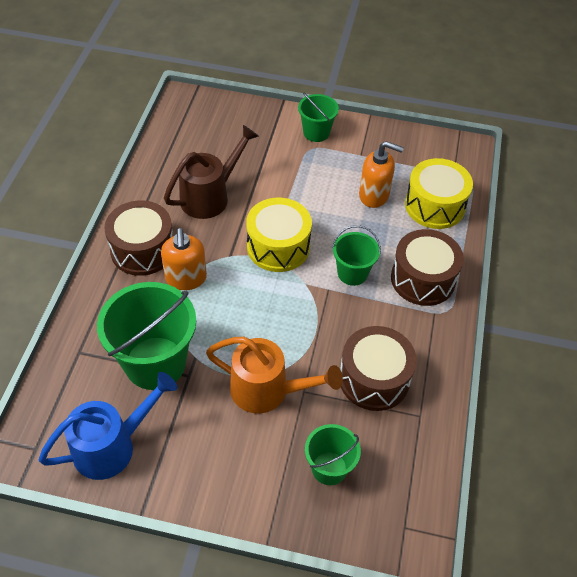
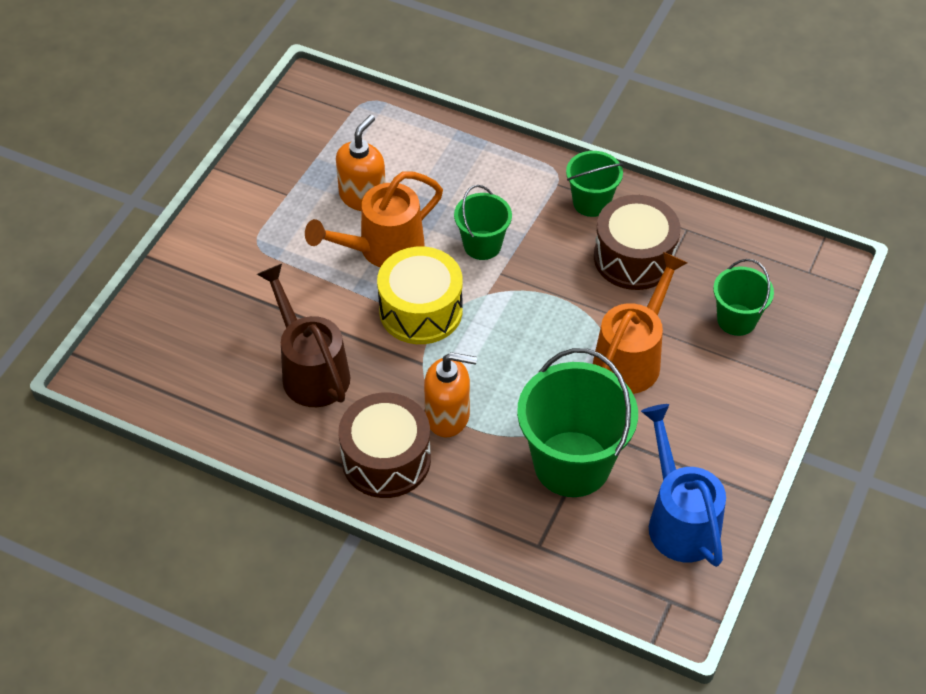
camera: 75 degrees left, 0 degrees up
green bucket [298,92,339,142] -> green bucket moved to [566,151,623,217]
brown drum [391,229,464,306] -> none
yellow drum [405,158,473,229] -> none
none -> orange watering can [305,172,443,268]

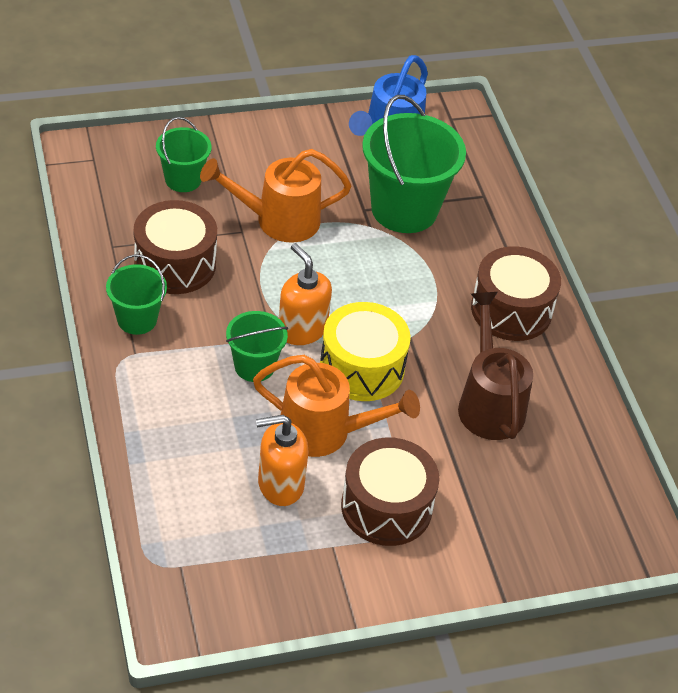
camera: 135 degrees left, 5 degrees down
brown watering can [257,264,350,407] -> brown watering can turned 150 degrees clockwise [458,292,533,440]
orange soap dispenser [424,352,477,437] -> orange soap dispenser moved to [279,243,332,345]
none -> brown drum [341,437,440,546]

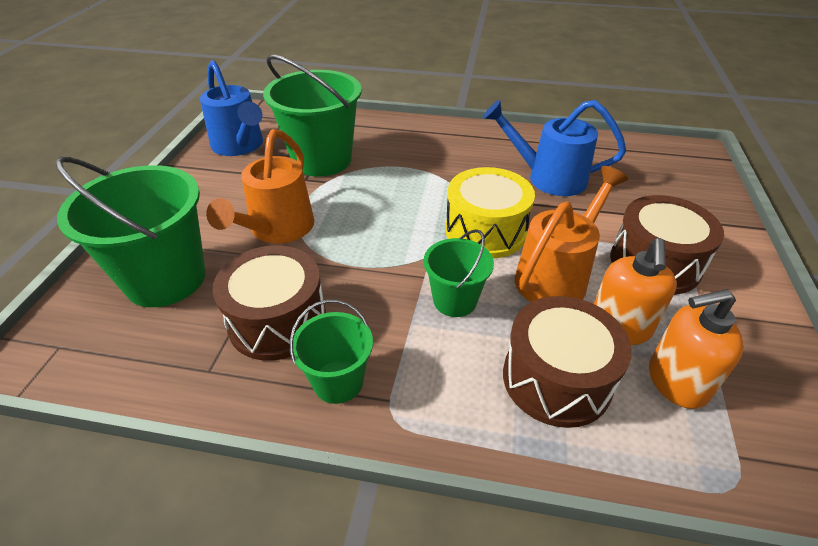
camera: 60 degrees left, 5 degrees down
green bucket [156,117,212,192] -> green bucket [55,157,206,307], size x1.84
orange soap dispenser [279,243,332,345] -> orange soap dispenser moved to [649,289,744,409]
brown watering can [458,292,533,440] -> blue watering can [483,100,626,196]
brown drum [471,246,561,341] -> brown drum moved to [503,296,632,428]

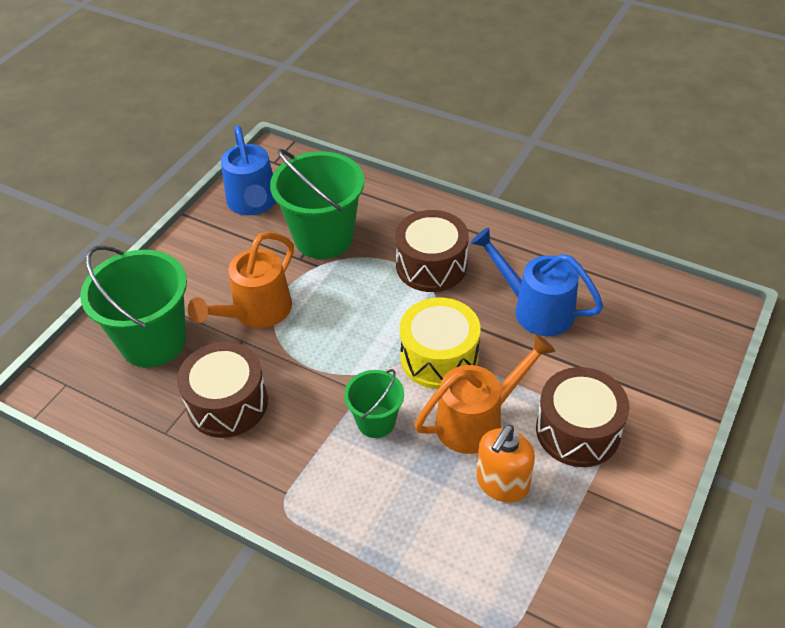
camera: 20 degrees right, 5 degrees up
green bucket [290,300,373,404] -> none
brown drum [503,296,632,428] -> brown drum moved to [395,210,469,292]
orange soap dispenser [649,289,744,409] -> none

